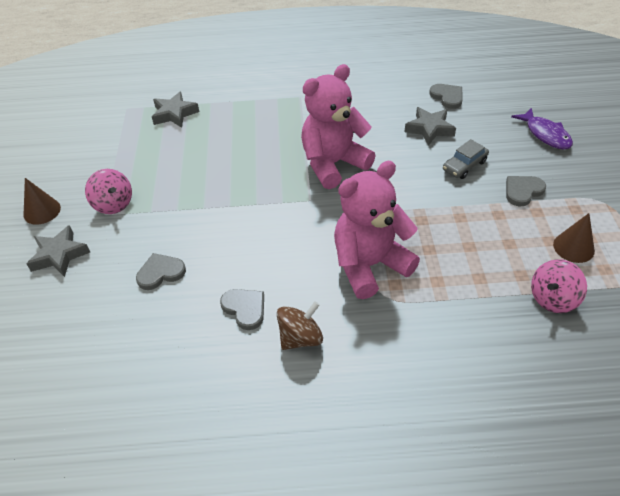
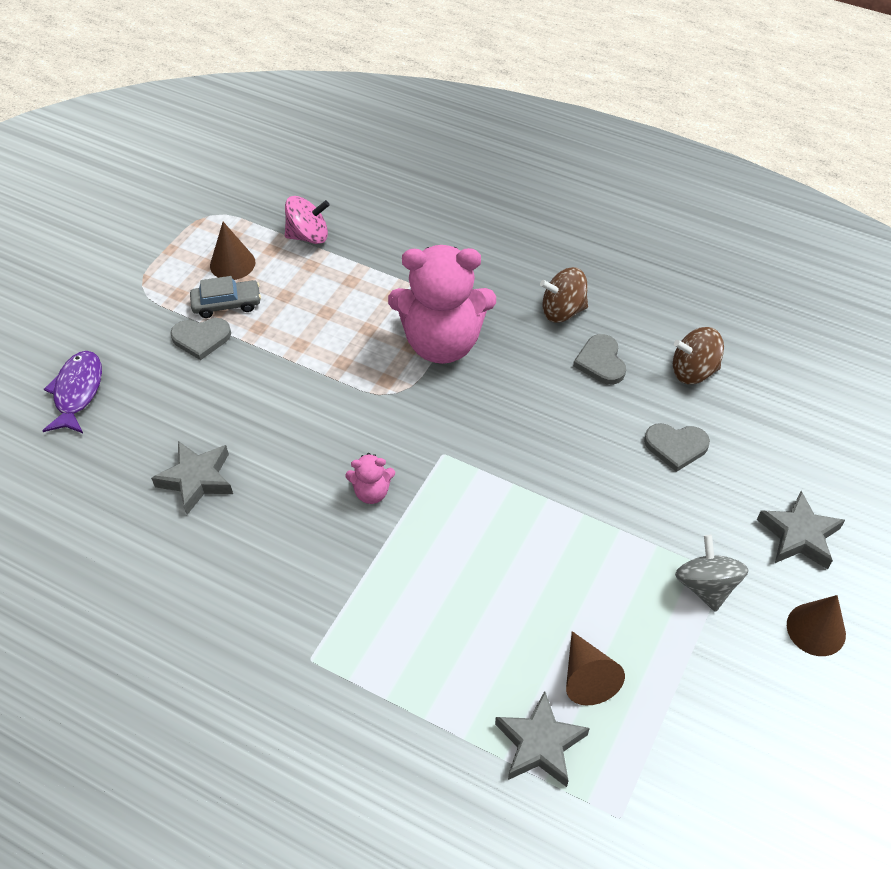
camera: 150 degrees left, 5 degrees up
pink spinning top [85,169,132,214] -> grey spinning top [675,535,748,612]
pink teddy bear [301,64,376,189] -> pink teddy bear [345,453,395,504], size x0.42
grey heart [429,84,463,109] -> none
grey car [443,139,489,179] -> grey car moved to [190,276,261,318]
none -> brown cone [566,631,625,706]
none -> brown spinning top [673,327,724,384]

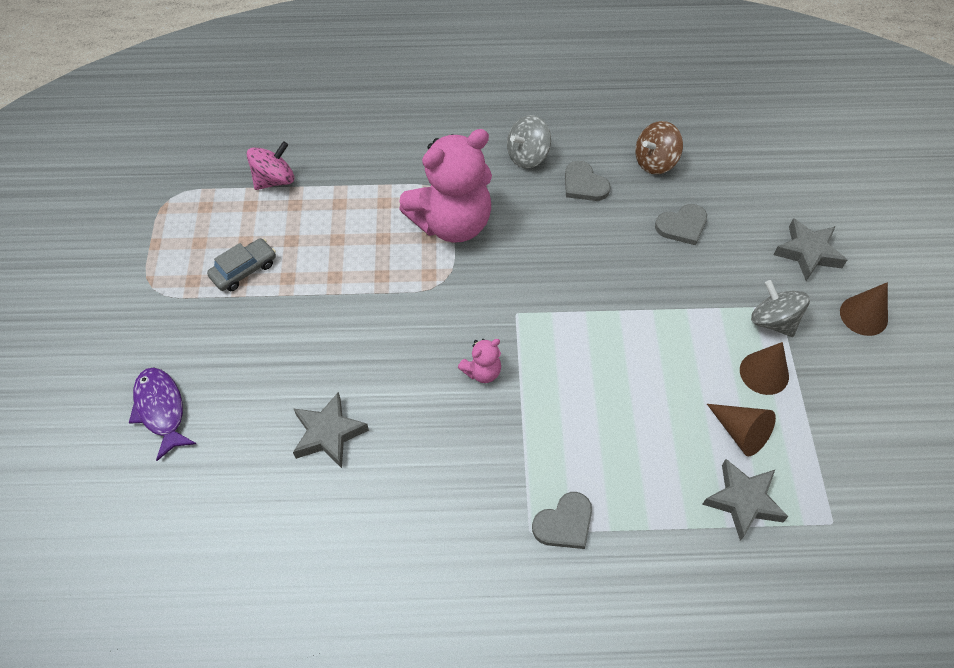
camera: 30 degrees left, 5 degrees up
grey heart [170,318,231,360] -> grey heart moved to [532,492,592,549]
brown cone [210,222,256,280] -> brown cone moved to [740,342,789,395]
brown spinning top [540,267,588,323] -> grey spinning top [507,115,551,169]

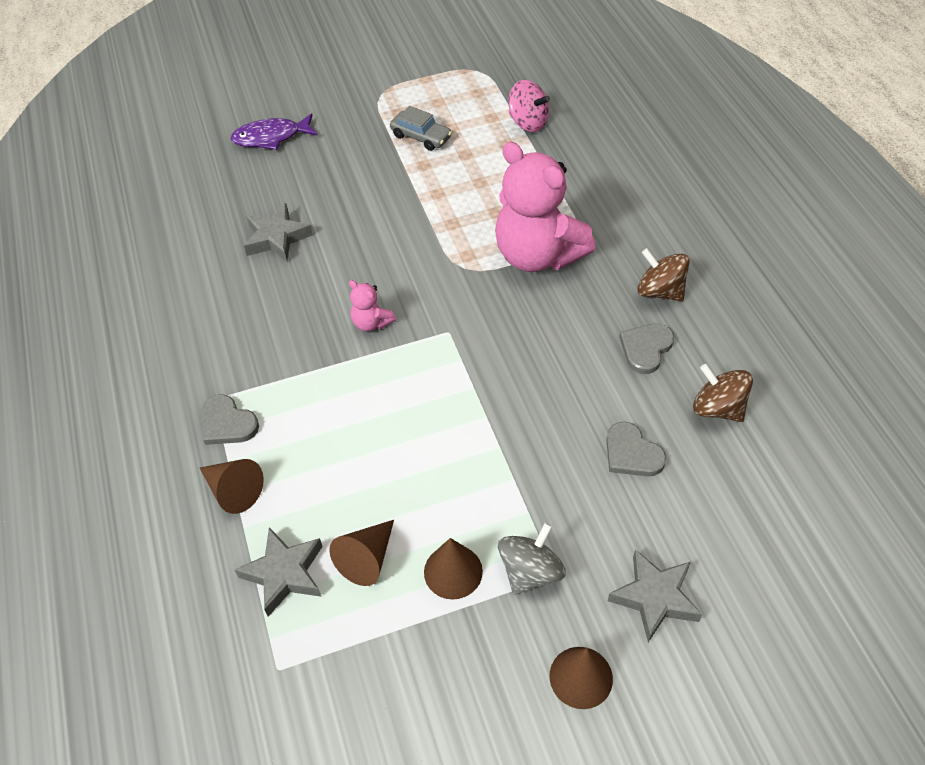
camera: 75 degrees right, 5 degrees down
purple fish [129,368,196,461] -> purple fish turned 150 degrees counterclockwise [231,113,318,150]
grey spinning top [507,115,551,169] -> brown spinning top [637,248,690,301]
none -> brown cone [200,459,264,514]

